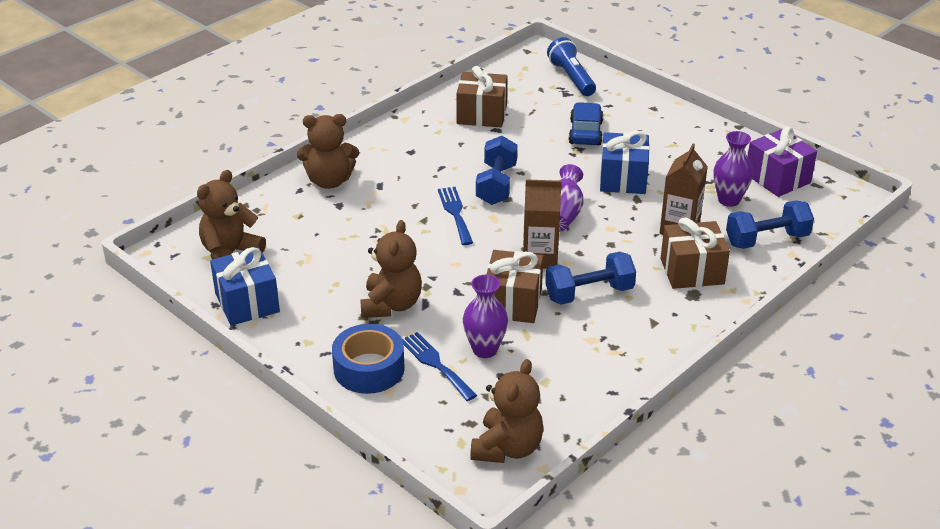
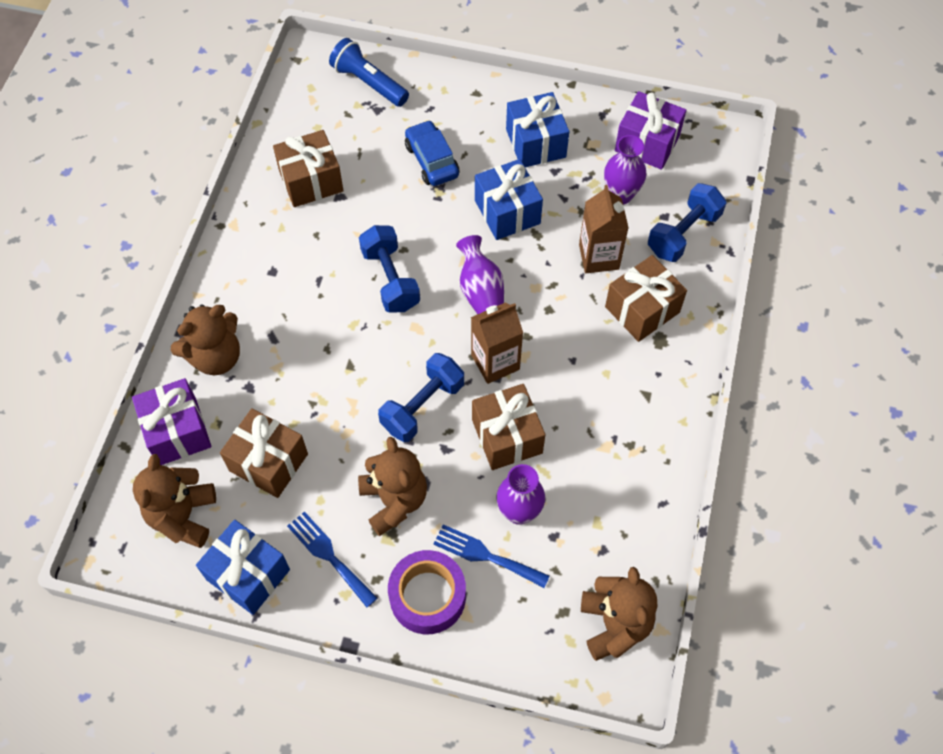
camera: 30 degrees left, 25 degrees up
blue tape [332,324,405,394] -> purple tape [388,550,466,634]
blue fork [438,187,473,245] -> blue fork moved to [287,511,377,607]
blue dumbbell [545,251,636,305] -> blue dumbbell moved to [378,353,464,442]
none -> purple gift [132,378,211,465]
none -> brown gift [220,408,308,498]
none -> blue gift [506,92,569,167]

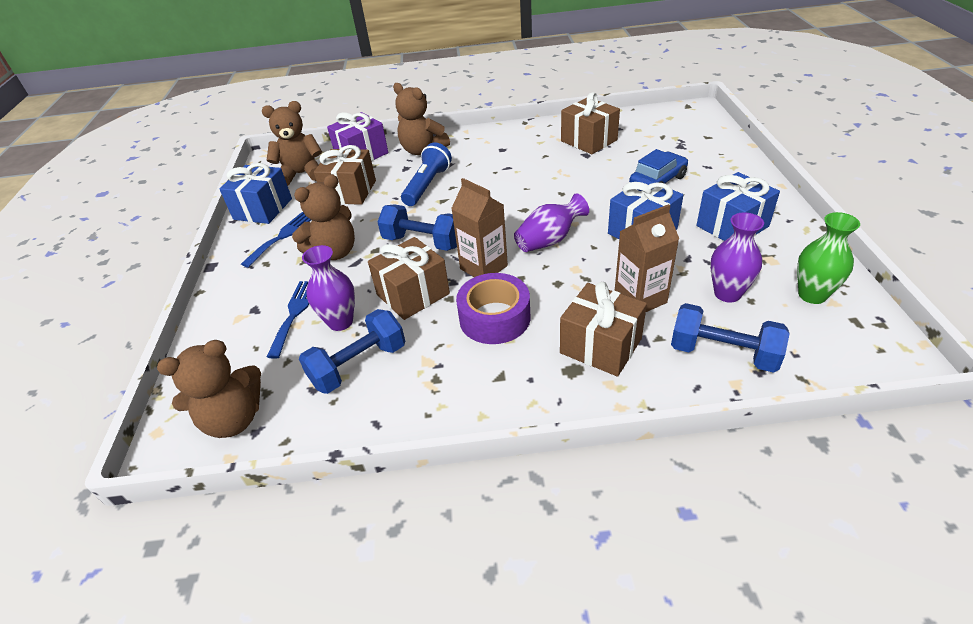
camera: 75 degrees right, 20 degrees down
blue flashlight [329,38,409,107] -> blue flashlight moved to [401,143,452,206]
blue dumbbell [359,225,420,313] -> blue dumbbell moved to [299,309,405,394]
purple tape [388,550,466,634] -> purple tape moved to [456,273,531,344]
purple gift [615,91,686,170] -> green vase [797,212,860,304]

